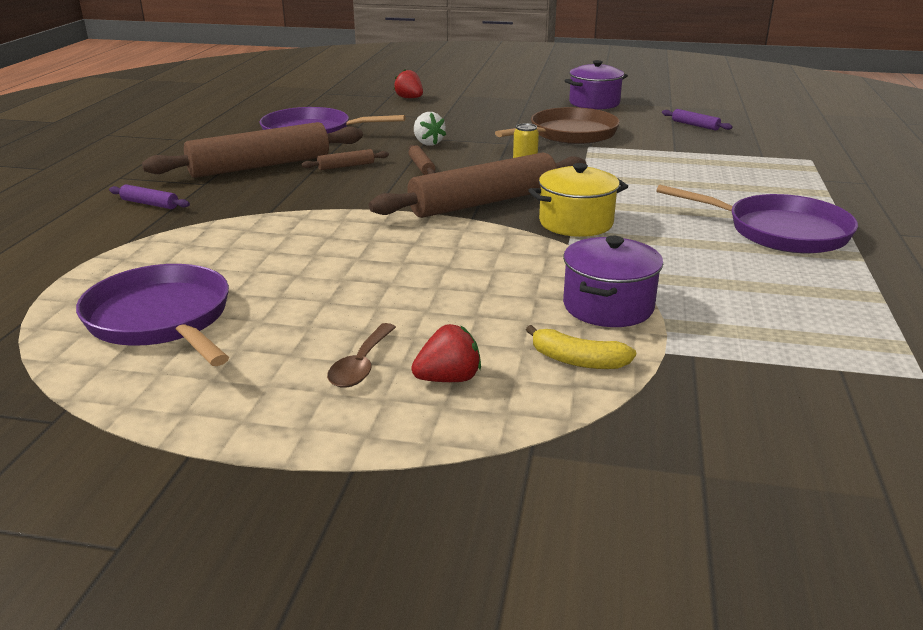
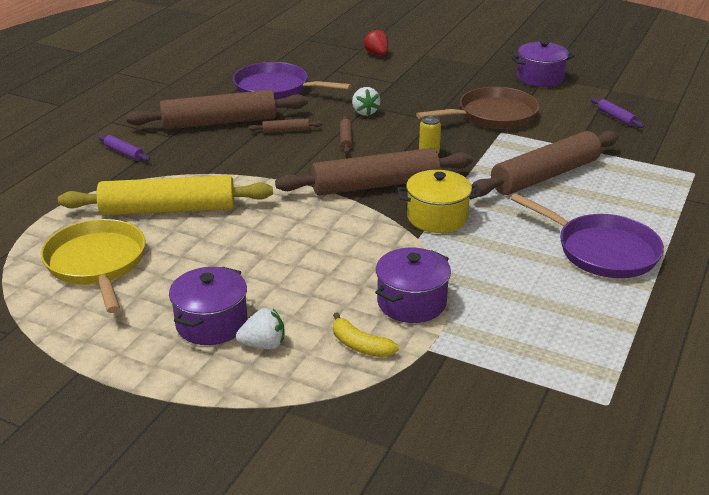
camera: 15 degrees right, 5 degrees up
purple pan [76,264,229,366] -> yellow pan [41,219,146,313]
brown spoon [327,323,396,388] -> purple pot [169,267,247,345]
red strawberry [411,324,481,382] -> white strawberry [236,308,285,350]
none -> yellow rolling pin [58,175,273,215]
none -> brown rolling pin [471,131,619,197]

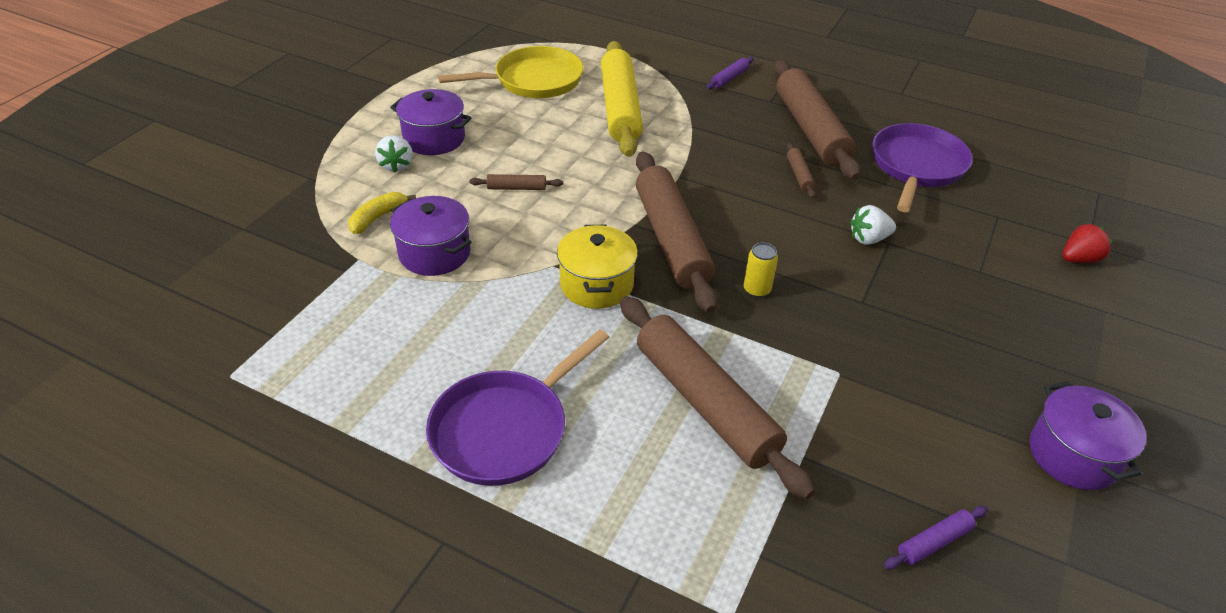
camera: 90 degrees right, 10 degrees up
brown rolling pin [340,116,353,153] -> brown rolling pin moved to [469,174,563,190]
brown pan [416,87,539,129] -> none

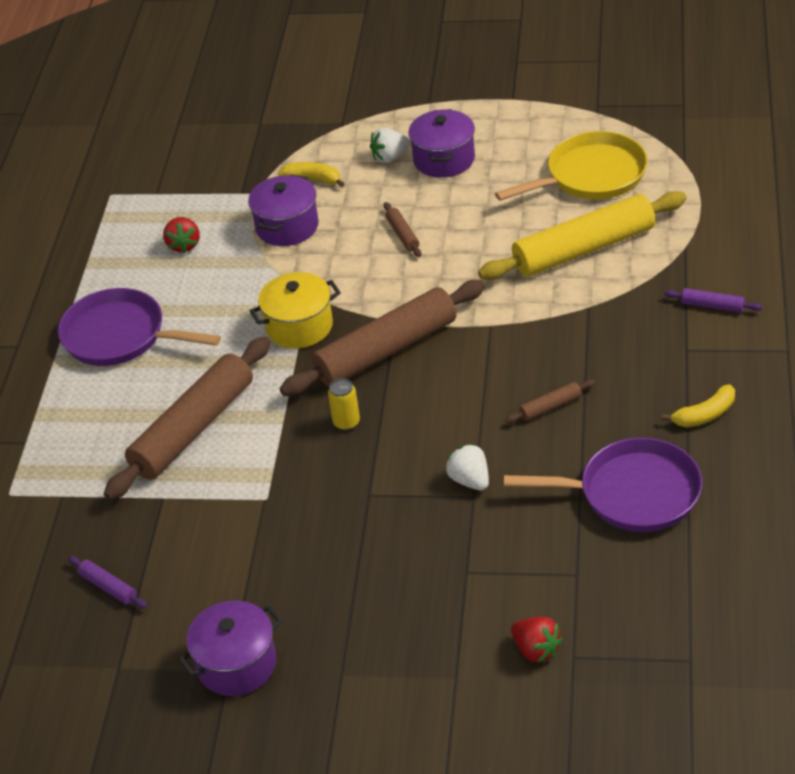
camera: 75 degrees right, 0 degrees up
yellow pan [438,46,584,98] -> yellow pan turned 75 degrees counterclockwise [495,131,648,201]
brown rolling pin [774,60,861,180] -> none
none -> red strawberry [163,217,200,254]
none -> yellow banana [662,384,735,427]

